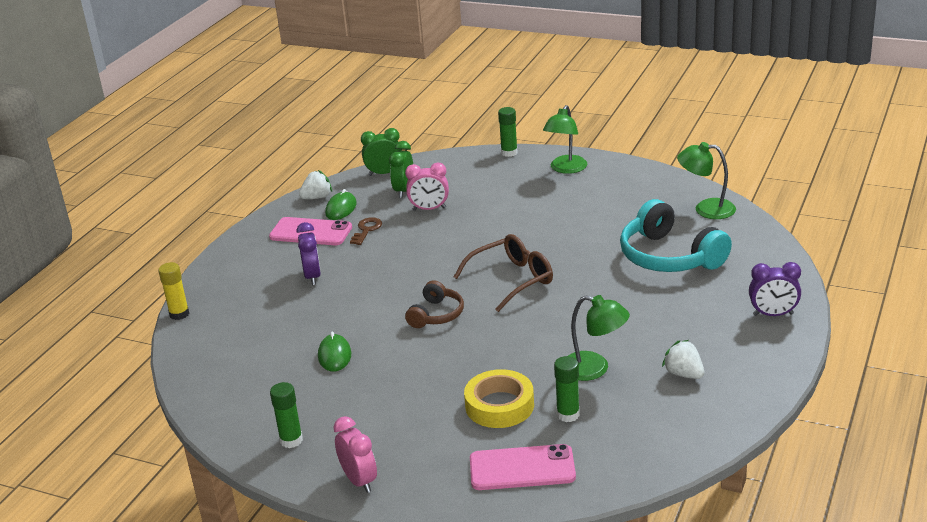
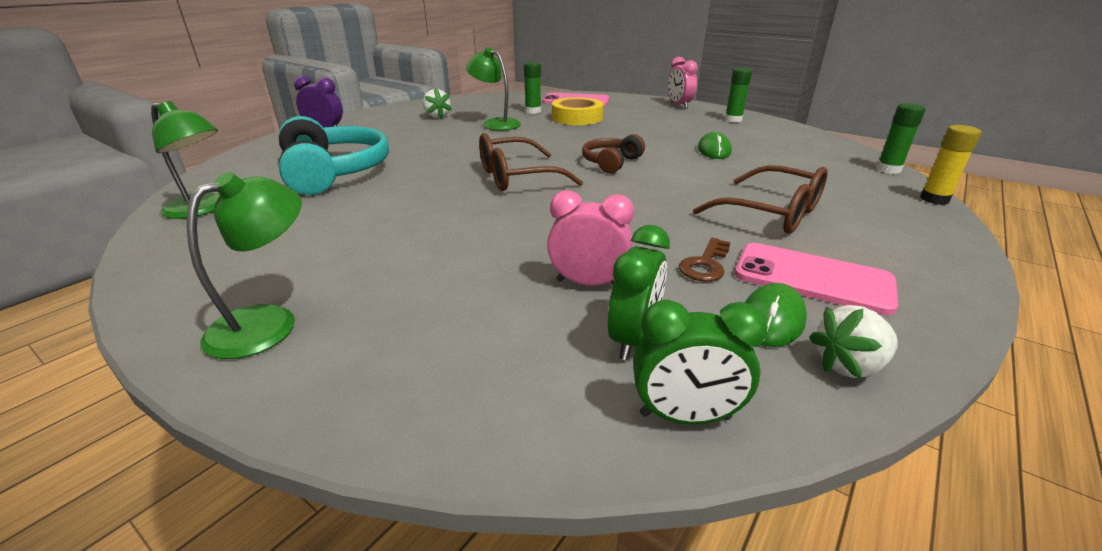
camera: 170 degrees left, 0 degrees up
purple clock [296,222,321,285] -> brown glasses [693,165,828,234]
green glue stick [498,107,518,157] -> green glue stick moved to [876,103,926,174]

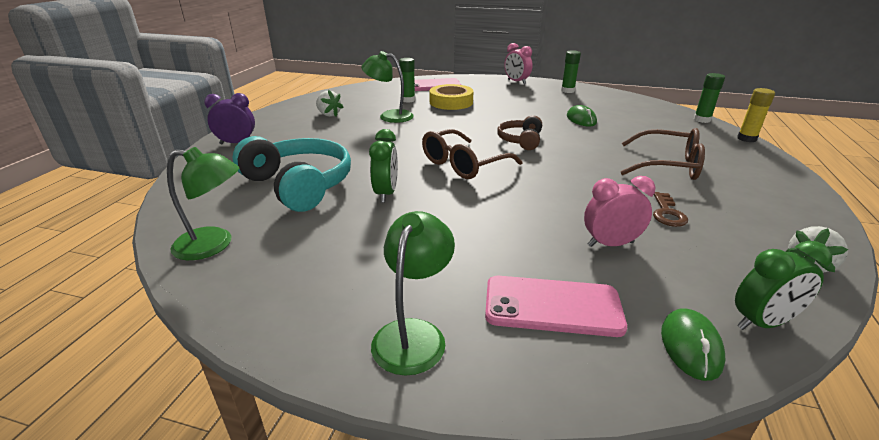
camera: 20 degrees left, 0 degrees up
green clock [608,225,670,360] -> green clock moved to [369,129,398,203]
pink phone [735,243,899,315] -> pink phone moved to [485,276,627,337]
green mouse [745,283,807,347] -> green mouse moved to [661,308,725,381]

